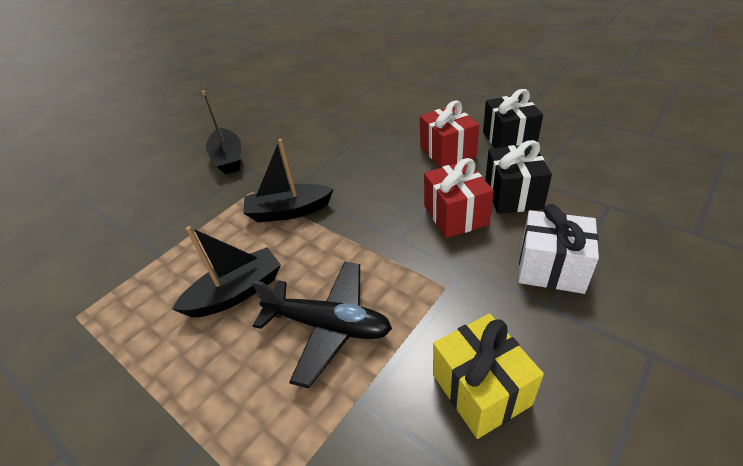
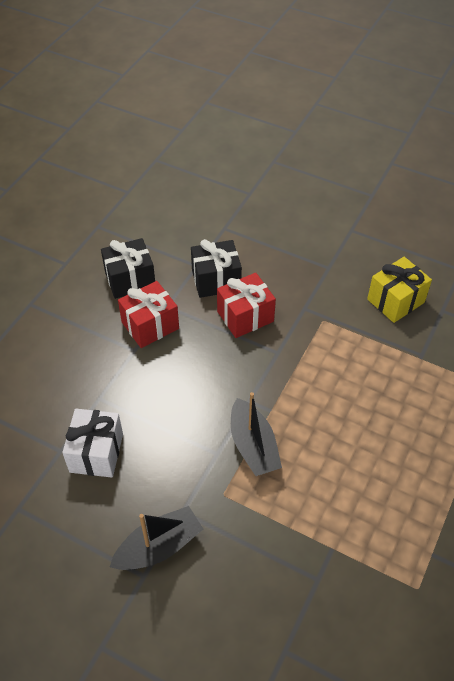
camera: 105 degrees left, 10 degrees up
black boat [172,226,281,317] -> none
black plane [252,262,392,388] -> none
white gift [518,204,599,294] -> white gift moved to [62,409,123,478]

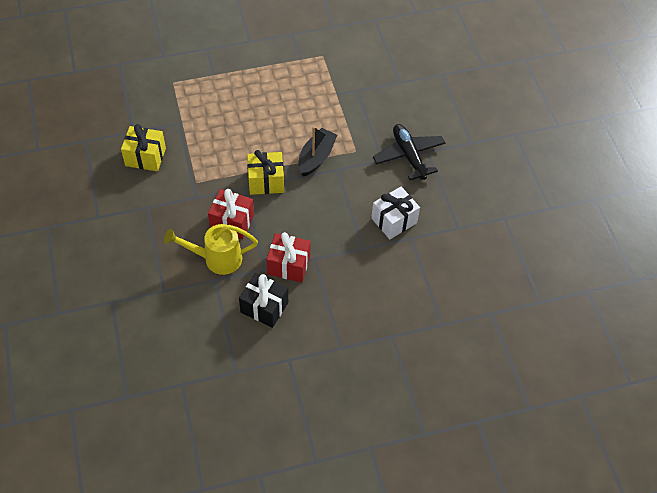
camera: 135 degrees left, 5 degrees up
black boat [110,506,203,570] -> black plane [373,124,445,180]
black gift [191,239,242,298] -> yellow watering can [164,224,258,275]
none -> yellow gift [247,150,284,195]

